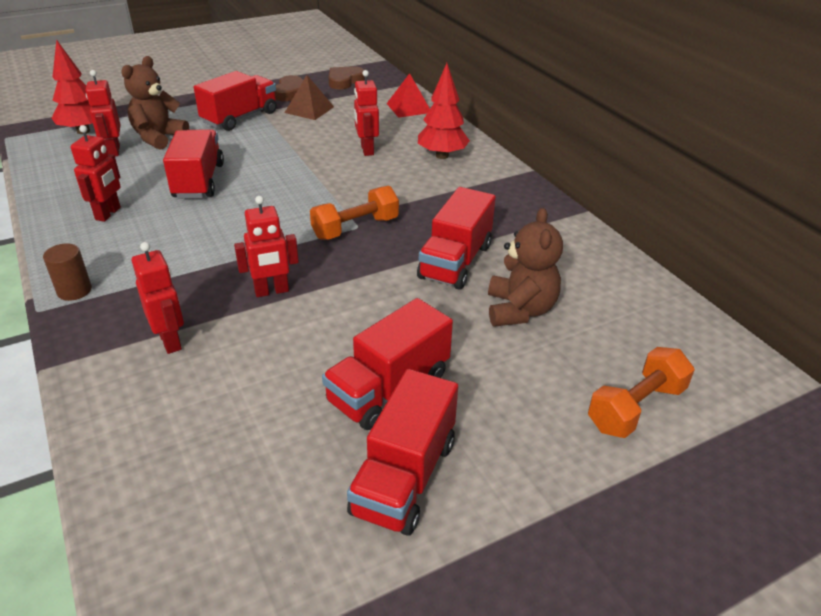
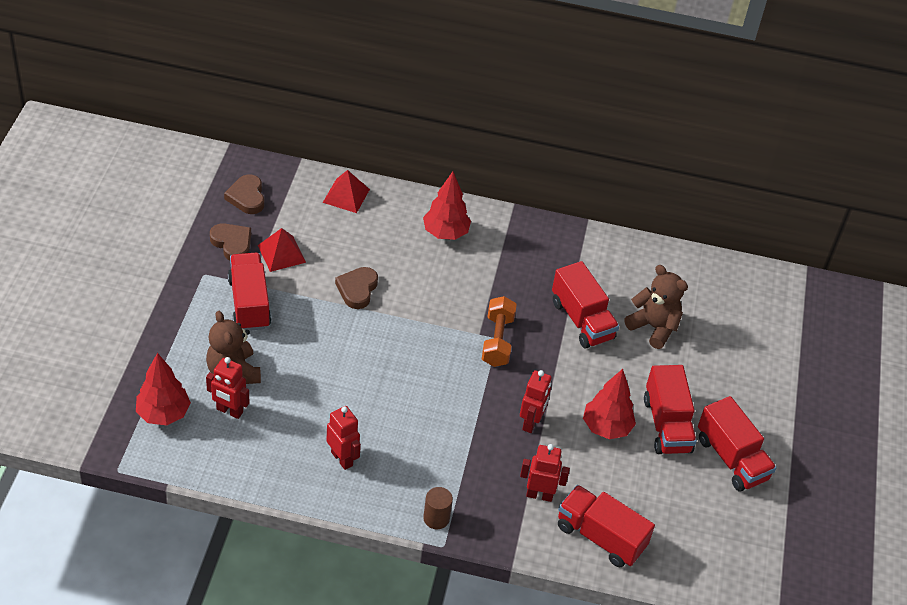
camera: 55 degrees left, 10 degrees up
red truck [163,130,224,198] -> red truck moved to [558,485,655,567]
brown pyramid [285,75,334,120] -> red pyramid [258,228,306,272]
red robot [354,70,379,156] -> none
orange dumbbell [588,347,695,438] -> none
none -> brown heart [335,267,378,309]
none -> red tree [583,369,636,439]

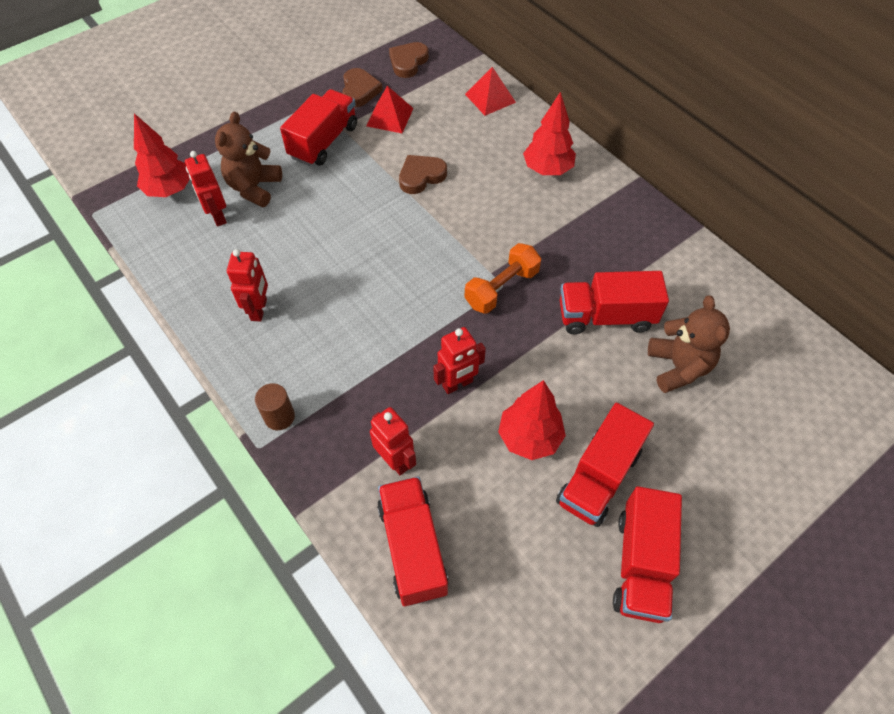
camera: 45 degrees right, 10 degrees up
red truck [552,261,619,349] -> red truck turned 75 degrees clockwise [560,271,669,334]

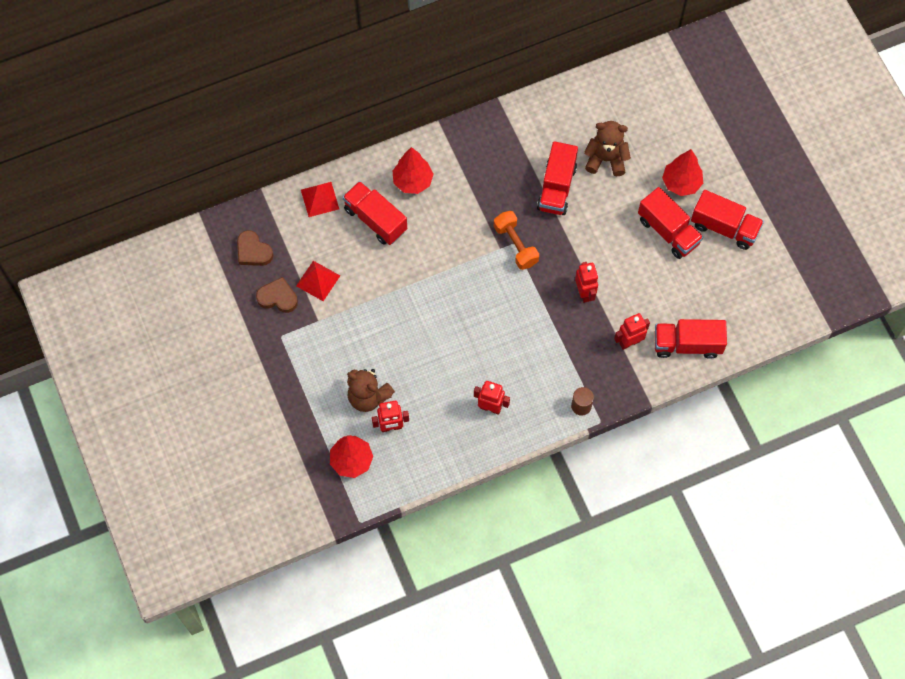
camera: 75 degrees left, 10 degrees up
red truck [280,89,357,166] -> red truck moved to [343,181,407,245]
brown heart [399,155,447,194] -> none
red tree [498,380,566,460] -> red tree moved to [662,149,703,196]

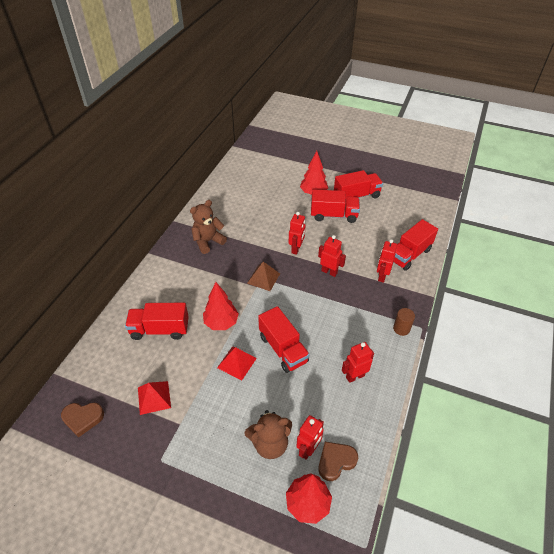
camera: 45 degrees left, 20 degrees down
brown heart [256,277,298,313] -> brown heart moved to [319,442,358,481]
red pyramid [301,182,339,217] -> red pyramid moved to [217,346,257,380]
red tree [393,147,434,194] -> red tree moved to [203,282,239,330]
orange dumbbell [494,211,539,270] -> brown pyramid [247,262,280,291]
red truck [537,141,578,215] -> red truck moved to [258,306,310,373]
brown teddy bear [584,121,631,176] -> brown teddy bear moved to [190,200,227,254]
none -> red robot [289,212,306,255]

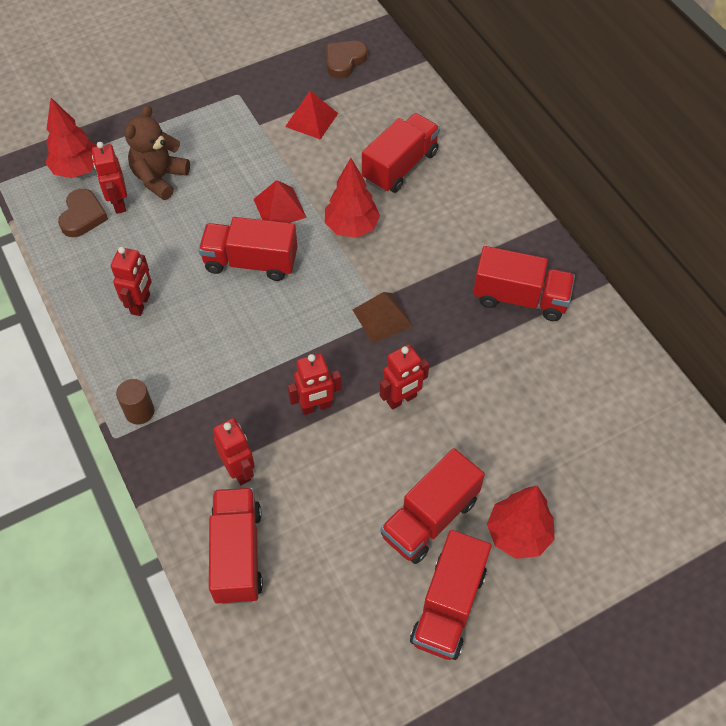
camera: 130 degrees right, 10 degrees up
brown teddy bear [190,200,227,254] -> red truck [473,246,575,321]
red robot [289,212,306,255] -> red robot turned 90 degrees counterclockwise [380,345,429,410]

